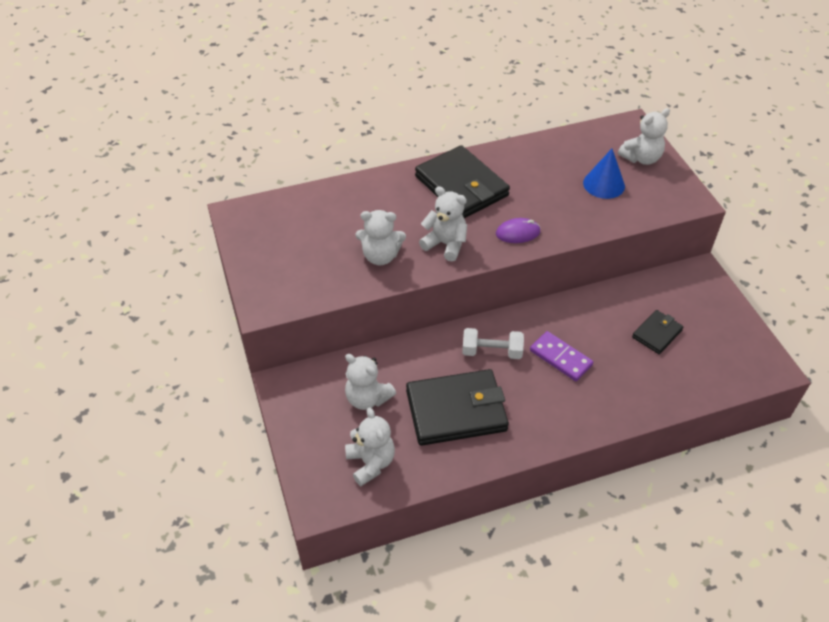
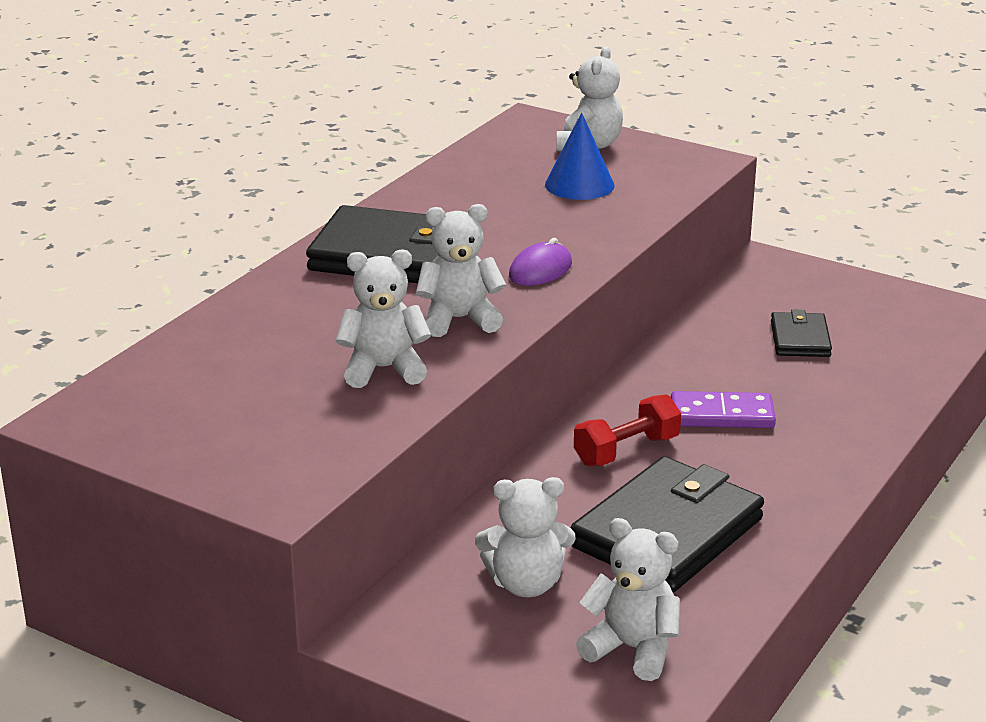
camera: 40 degrees left, 20 degrees down
white teddy bear [356,210,406,266] -> white teddy bear turned 150 degrees counterclockwise [336,249,431,388]
white dumbbell [462,328,524,359] -> red dumbbell [574,394,681,466]

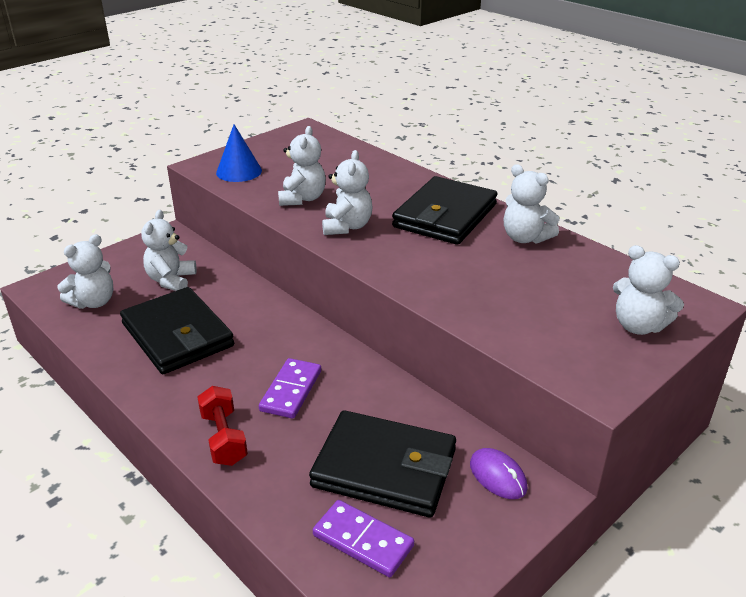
camera: 105 degrees right, 5 degrees up
purple mouse [509,238,572,286] -> purple mouse moved to [470,448,528,499]
blue cone [545,113,615,200] -> blue cone moved to [216,124,262,182]
red dumbbell [574,394,681,466] -> red dumbbell moved to [197,386,248,466]
black wallet [771,309,832,357] -> black wallet [309,410,456,518], size x1.96
none -> purple domino [313,500,414,577]
none -> white teddy bear [504,164,560,243]

